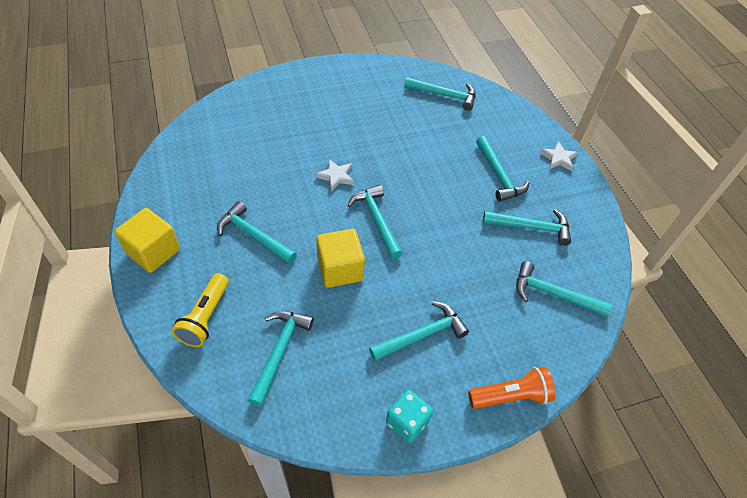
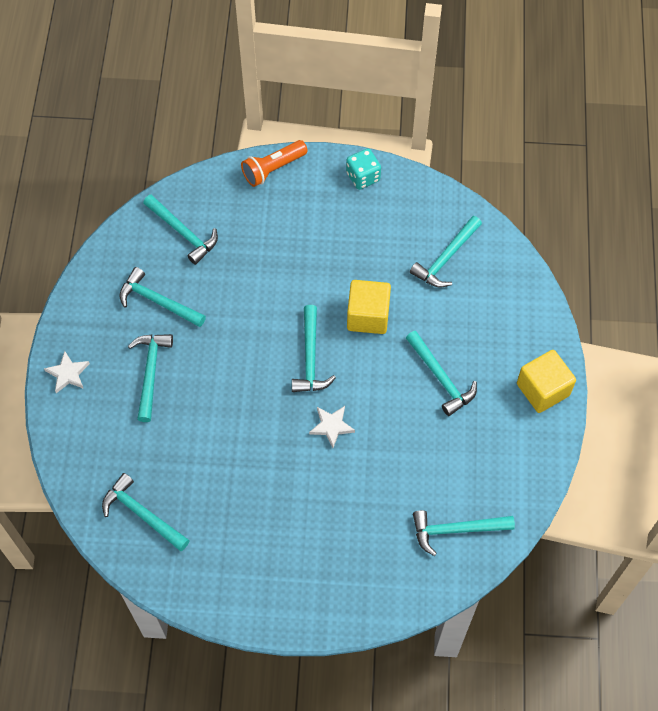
camera: 155 degrees left, 10 degrees up
yellow flashlight [172,273,229,347] -> none
turquoise hammer [369,301,469,361] -> turquoise hammer moved to [413,510,515,556]
orange flashlight [468,367,556,409] -> orange flashlight turned 45 degrees counterclockwise [241,140,308,187]

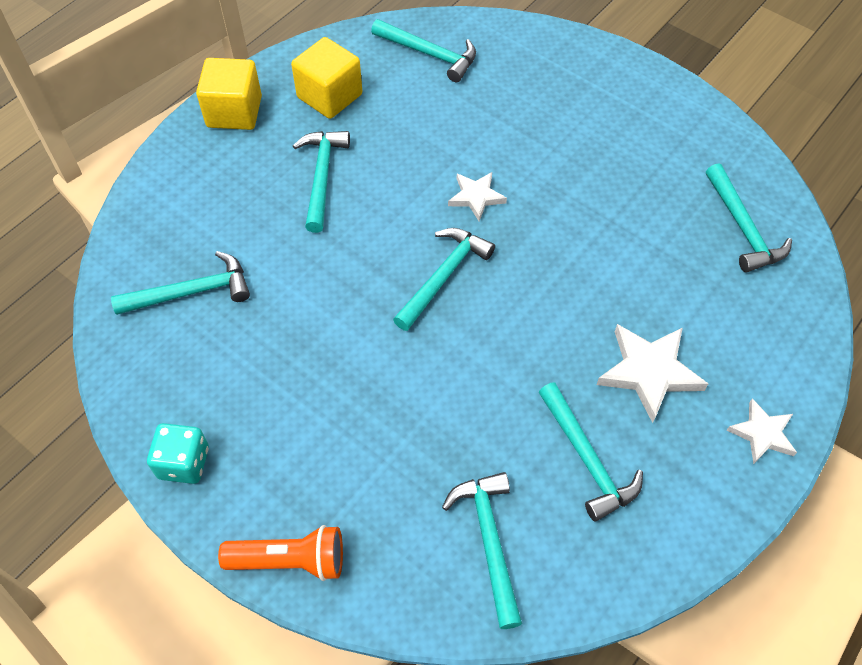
camera: 145 degrees left, 5 degrees down
turquoise hammer [128,334,173,422] -> white star [597,324,708,423]
yellow cube [347,280,391,334] -> yellow cube moved to [291,37,362,119]

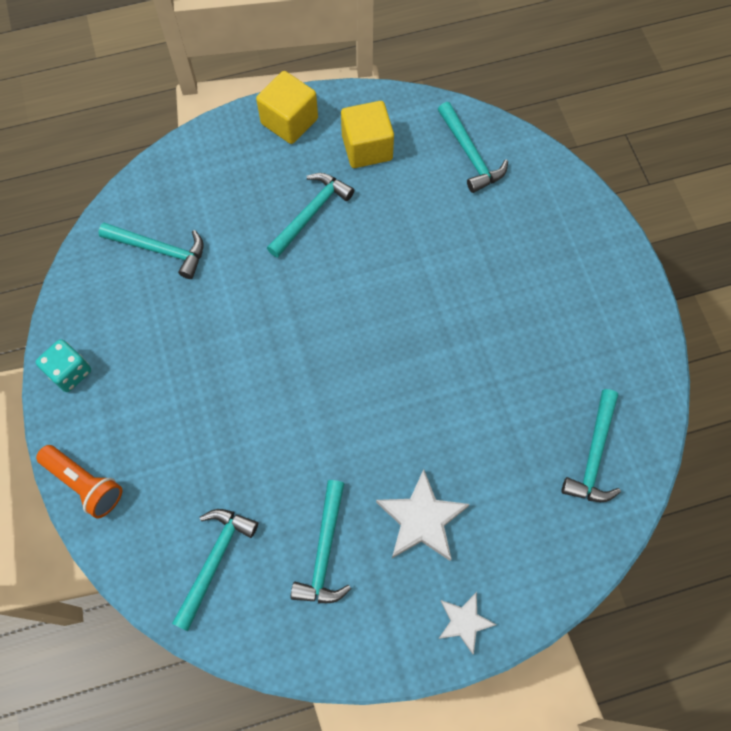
camera: 35 degrees right, 10 degrees up
turquoise hammer [393,228,495,331] -> none
white star [448,172,507,221] -> none

